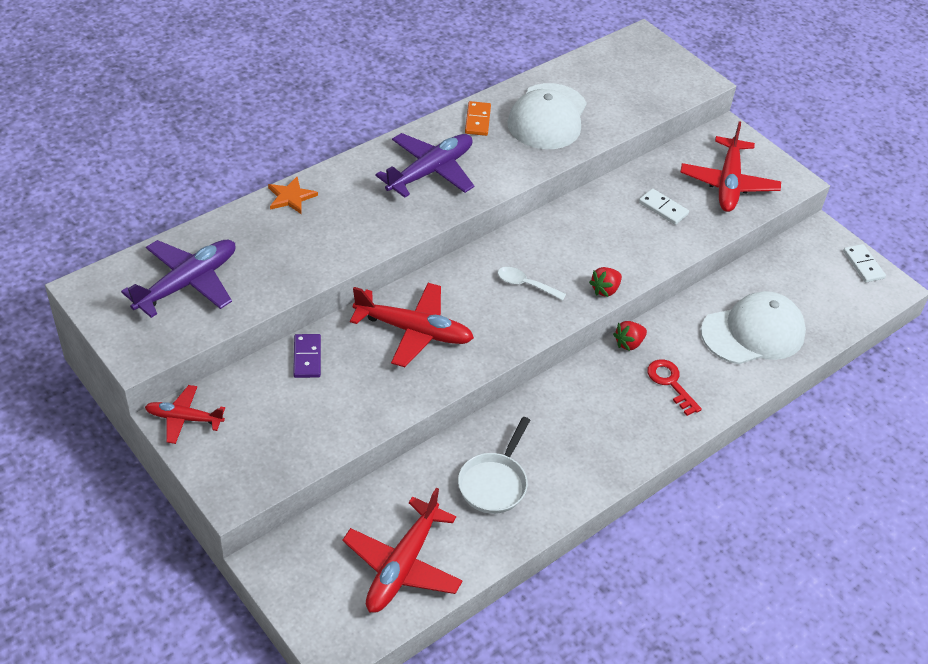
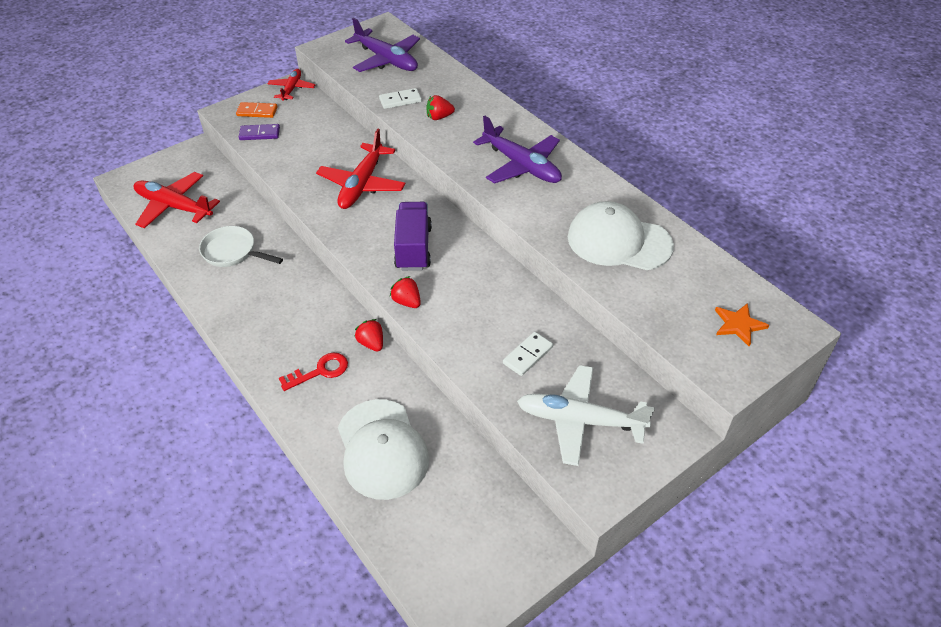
camera: 95 degrees right, 0 degrees up
orange star [268,177,318,214] -> orange star moved to [715,303,769,347]
purple domino [293,334,321,378] -> purple domino moved to [239,124,280,140]
orange domino [465,101,491,136] -> orange domino moved to [236,102,278,118]
white spoon [498,267,566,300] -> purple truck [394,202,432,271]
red plane [680,121,781,212] -> white plane [517,365,655,466]
white domino [843,244,886,283] -> white domino moved to [379,88,422,109]
none -> red strawberry [426,95,455,120]

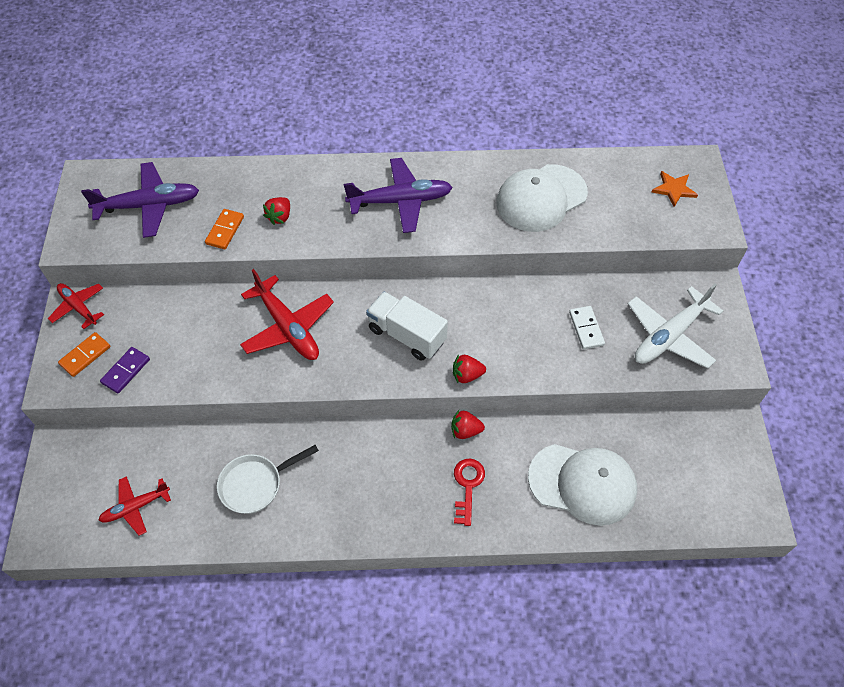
camera: 55 degrees left, 10 degrees up
red plane [134,172,220,228] -> red plane [98,476,171,535], size x0.60
white domino [379,88,422,109] -> orange domino [205,209,244,249]
purple truck [394,202,432,271] -> white truck [366,292,448,361]

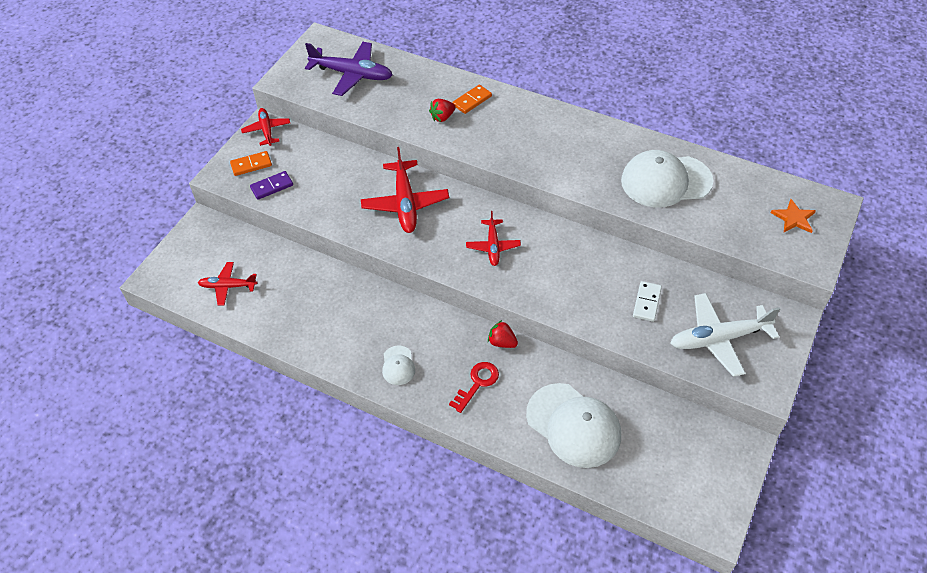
camera: 30 degrees right, 5 degrees down
orange domino [205,209,244,249] -> orange domino moved to [452,85,492,114]
white pan [217,445,319,514] -> none
purple plane [344,158,453,233] -> none
white truck [366,292,448,361] -> red plane [466,211,521,266]
red strawberry [453,354,486,383] -> none
none -> white cap [382,346,415,385]

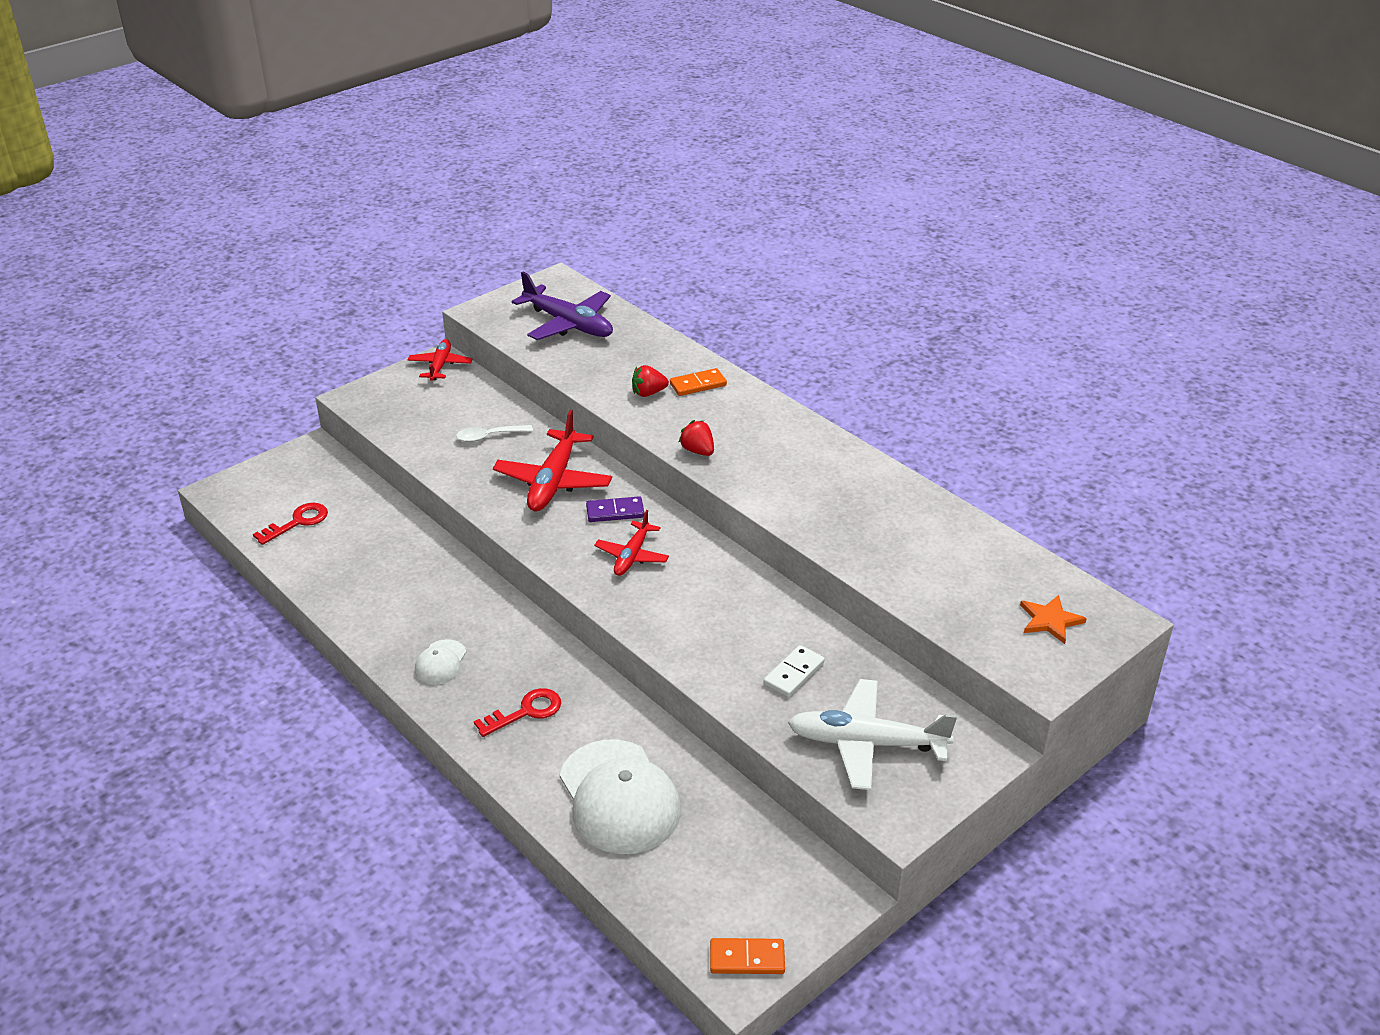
camera: 20 degrees right, 15 degrees down
red plane [198,262,257,306] -> red key [253,503,328,545]
orange domino [230,151,272,176] -> orange domino moved to [710,938,785,974]
purple domino [250,171,293,200] -> purple domino moved to [586,496,644,522]
red strawberry [488,320,518,348] -> red strawberry moved to [678,420,714,456]
white cap [621,150,713,207] -> none
none -> white spoon [456,425,533,442]

